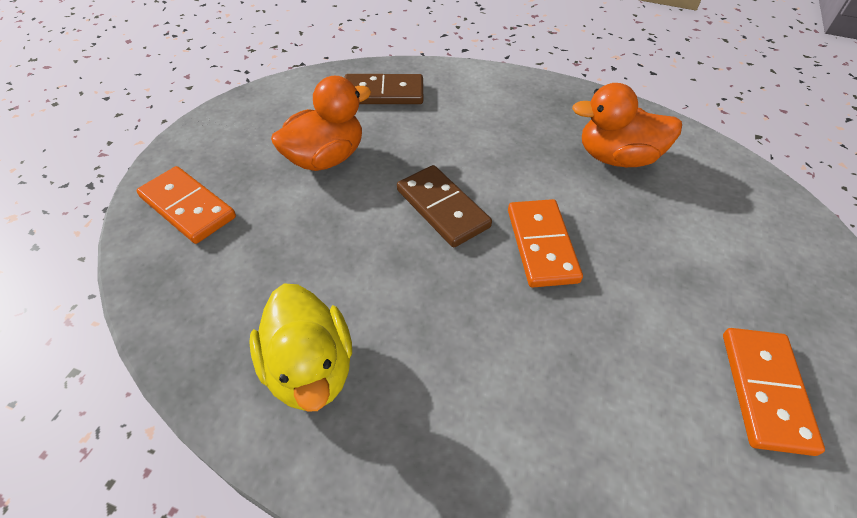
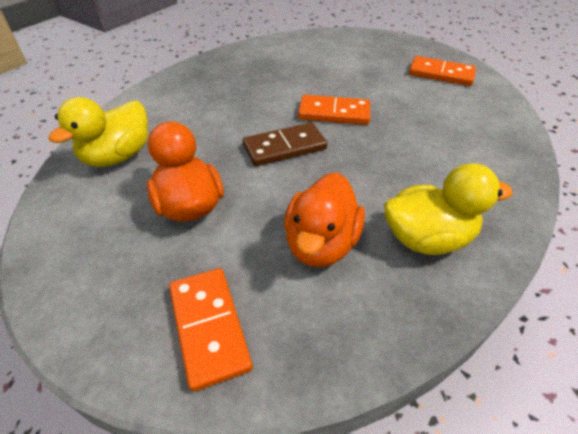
camera: 75 degrees left, 5 degrees down
orange domino [137,166,236,244] -> orange domino turned 75 degrees counterclockwise [169,268,252,391]
brown domino [344,74,423,104] -> yellow duck [48,97,148,167]
orange duck [572,83,682,167] -> orange duck moved to [284,172,365,267]

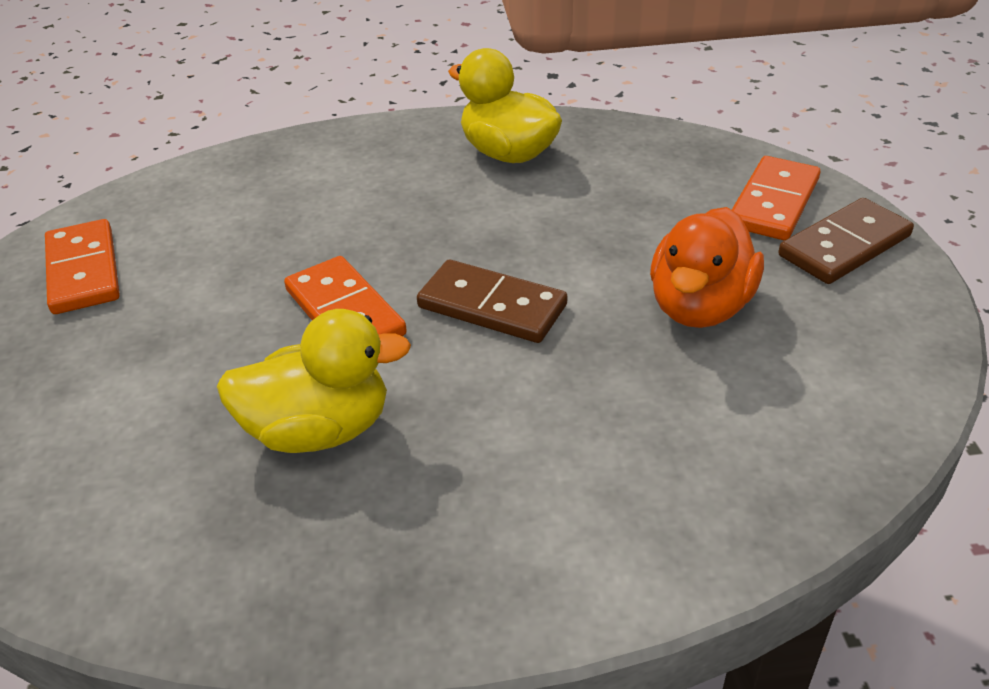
camera: 130 degrees left, 5 degrees down
yellow duck [48,97,148,167] -> yellow duck moved to [217,309,411,453]
orange duck [284,172,365,267] -> none
none -> brown domino [778,198,914,284]

